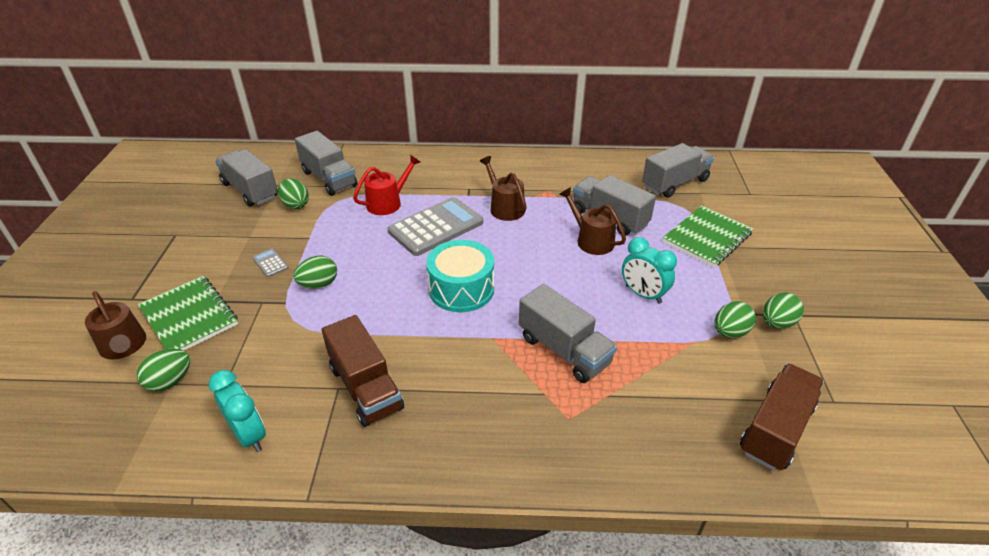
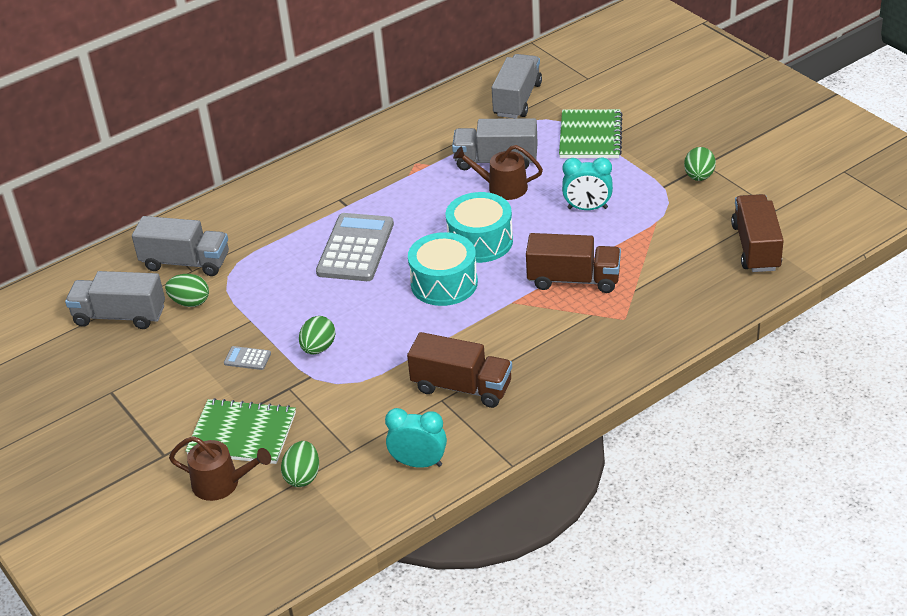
camera: 35 degrees left, 0 degrees up
red watering can [353,155,420,215] -> none
brown watering can [480,156,527,221] -> none
grey truck [519,284,617,383] -> brown truck [526,233,621,293]
green egg [714,301,756,338] -> none
none -> turquoise drum [446,192,513,263]

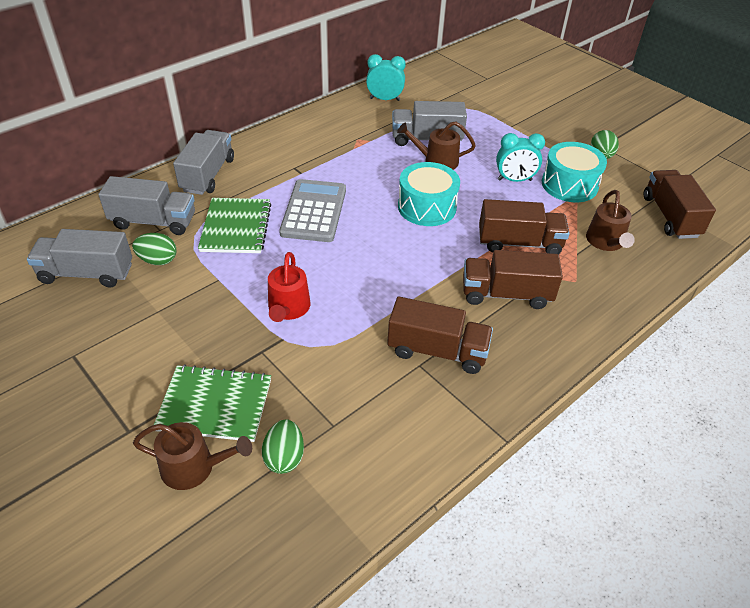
camera: 10 degrees left, 5 degrees up
grey calculator [224,346,271,370] -> none
green egg [299,316,335,354] -> red watering can [268,252,310,322]
turquoise clock [385,408,447,468] -> turquoise clock moved to [366,54,406,101]
turquoise drum [408,232,478,306] -> turquoise drum moved to [542,142,607,202]
grey truck [492,54,542,118] -> grey truck moved to [173,130,234,195]
green notebook [559,109,623,158] -> green notebook moved to [198,198,271,253]
none -> brown truck [463,250,563,309]
none -> brown watering can [586,190,635,251]

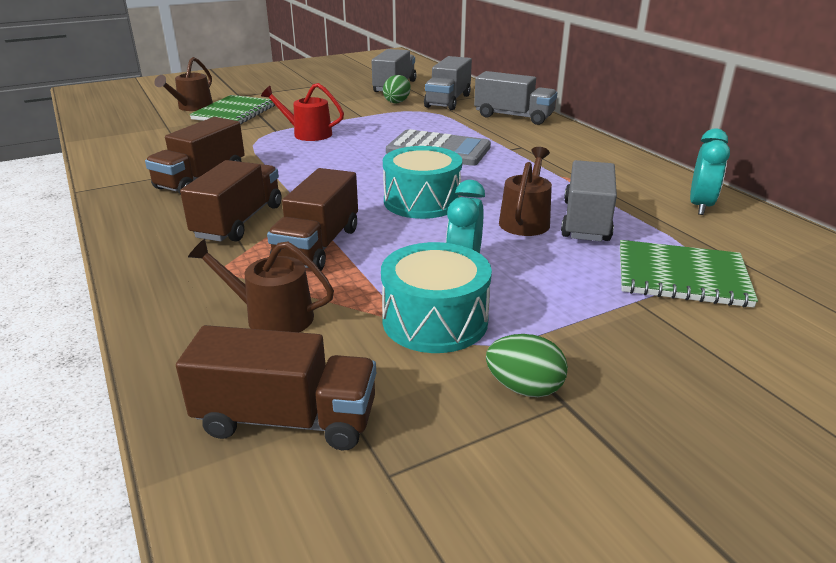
camera: 105 degrees right, 15 degrees down
green notebook [198,198,271,253] -> green notebook moved to [620,240,758,308]
green egg [262,419,304,474] -> none

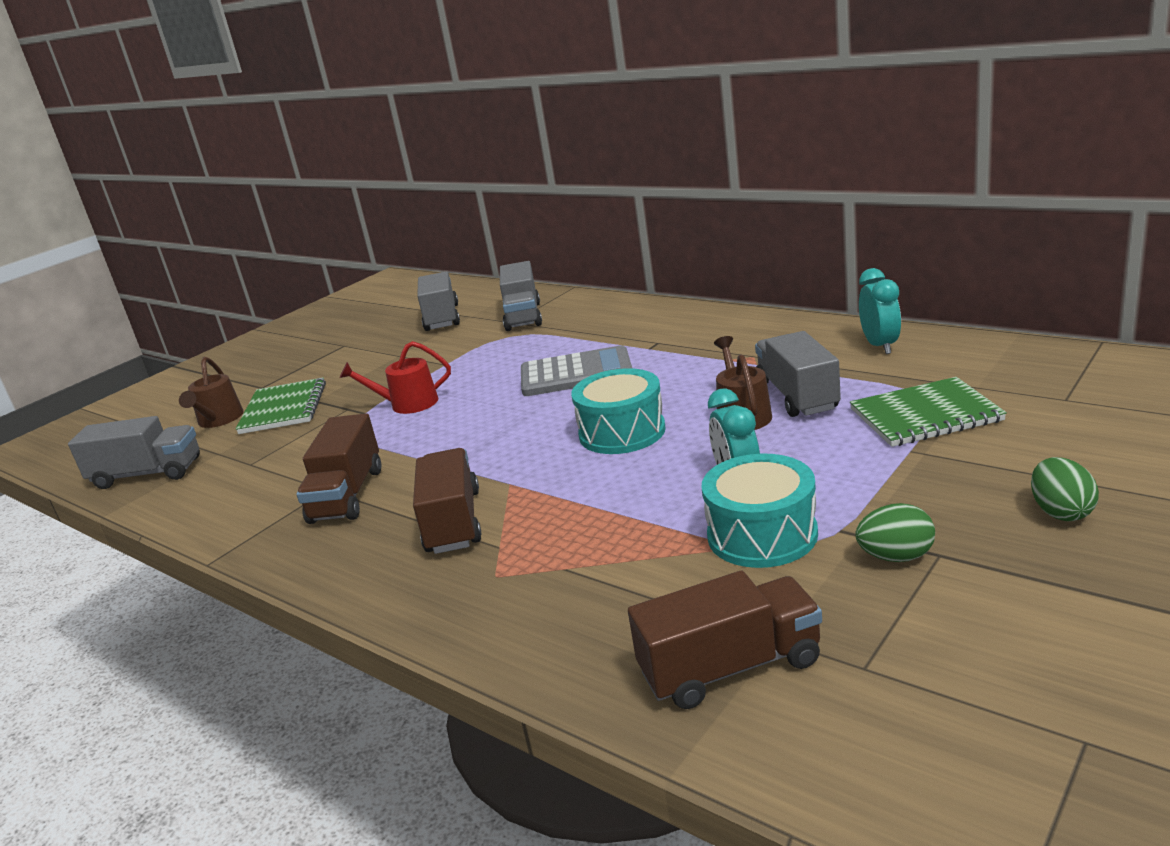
camera: 20 degrees left, 5 degrees down
brown watering can [188,239,334,332] -> none
brown truck [267,168,358,271] -> none
green egg [383,75,411,103] -> green egg moved to [1031,457,1099,521]
grey truck [474,71,557,125] -> grey truck moved to [68,416,200,489]

